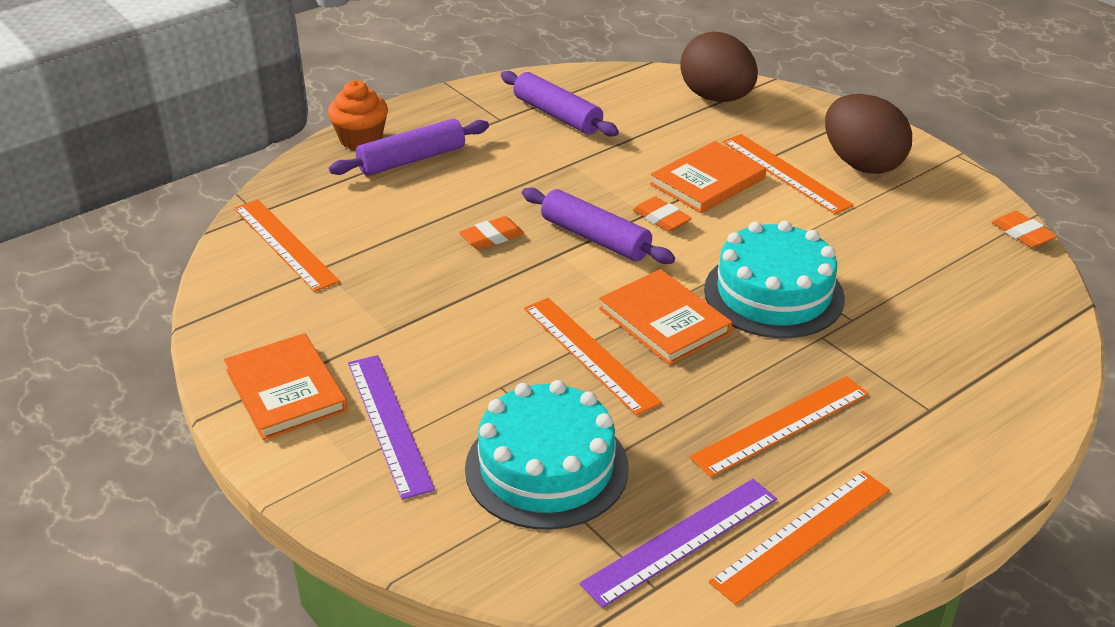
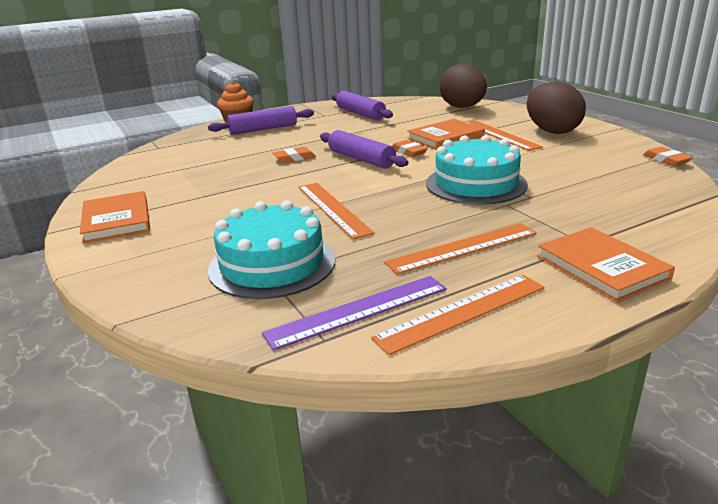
camera: 10 degrees right, 10 degrees down
orange ruler [234,199,340,292] -> none
purple ruler [348,355,435,500] -> none
orange book [599,269,732,365] -> orange book moved to [537,227,675,302]

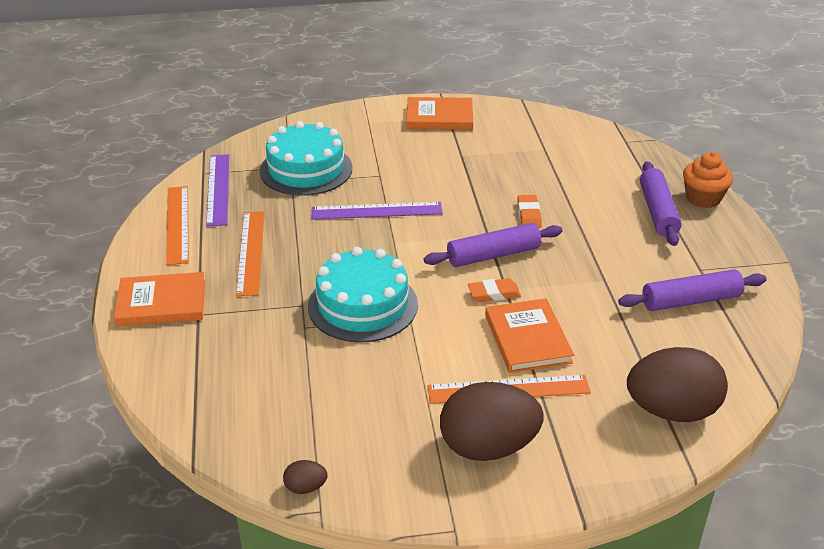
camera: 110 degrees right, 10 degrees up
orange ruler [298,183,375,239] -> purple ruler [312,202,443,220]
orange eraser [643,147,693,166] -> brown egg [283,460,328,494]

